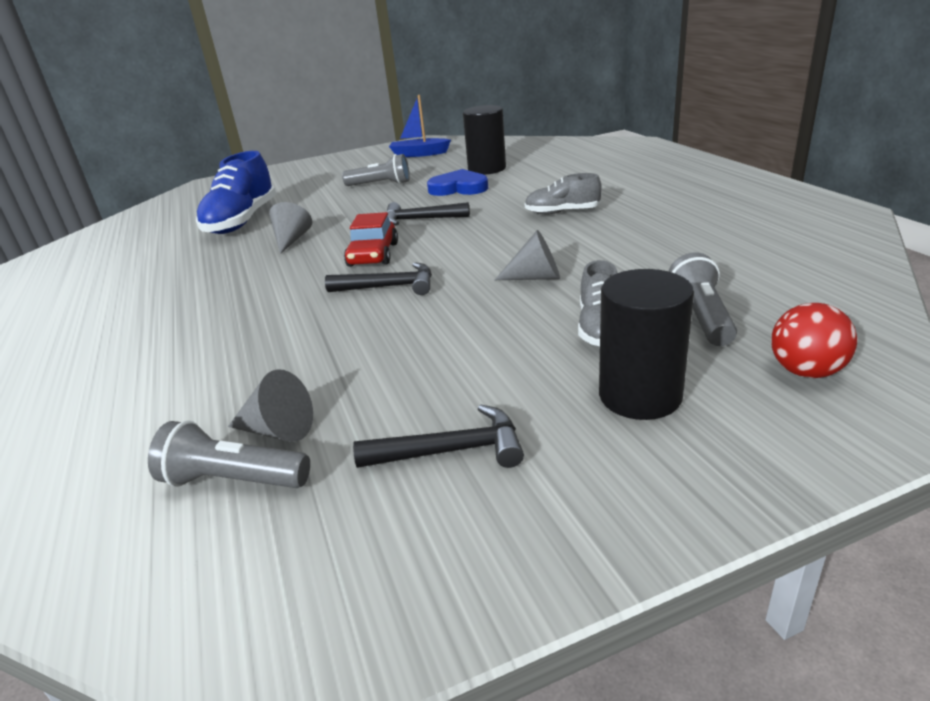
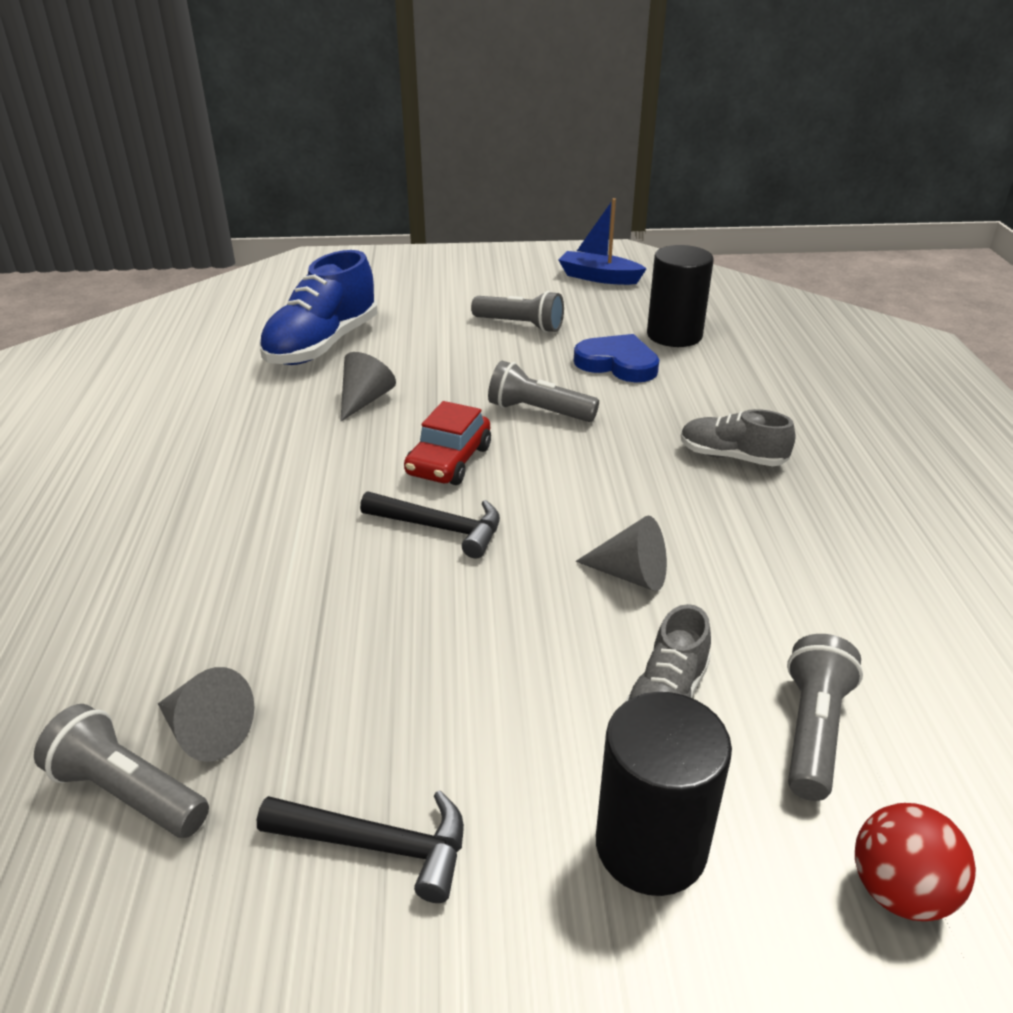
camera: 15 degrees right, 5 degrees up
black hammer [387,202,470,226] -> grey flashlight [488,361,599,422]

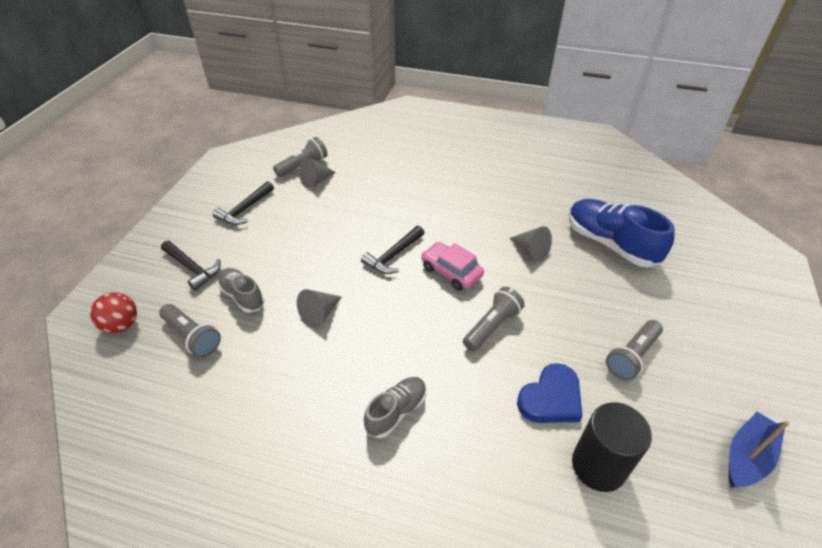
camera: 110 degrees right, 10 degrees up
red car [404,401,491,485] -> pink car [421,242,484,291]
black cylinder [596,692,732,896] -> black hammer [161,241,221,291]

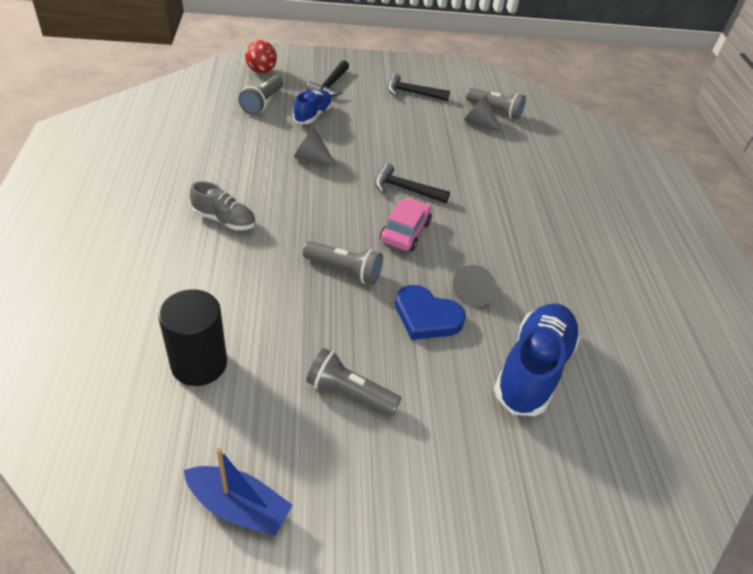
camera: 65 degrees right, 0 degrees up
grey shoe [217,268,265,313] -> blue shoe [293,90,332,124]
blue heart [517,363,583,423] -> blue heart moved to [395,285,466,340]

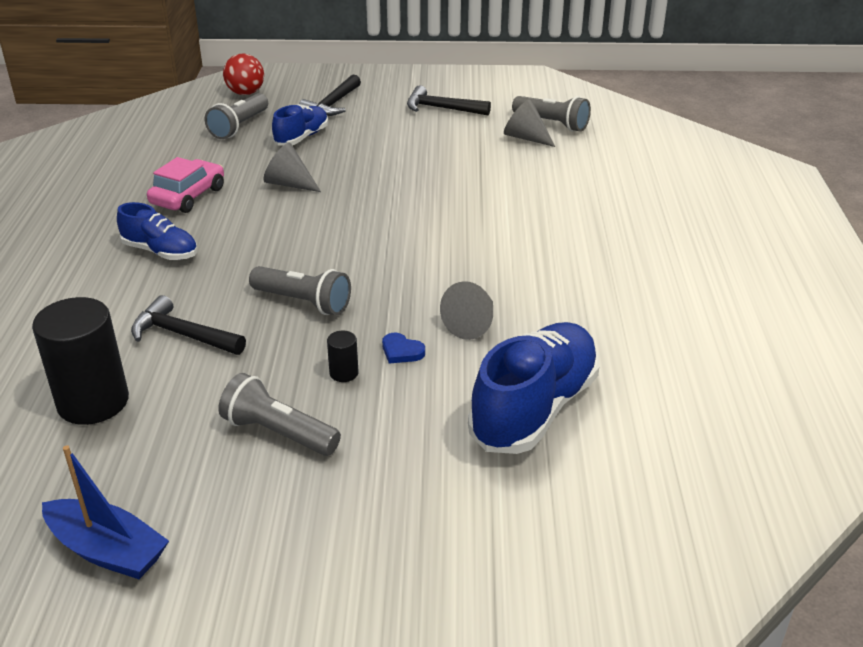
camera: 10 degrees right, 10 degrees down
grey shoe [190,181,255,230] -> blue shoe [117,202,197,260]
black hammer [375,163,450,203] -> black hammer moved to [131,295,246,355]
pink car [380,198,432,251] -> pink car moved to [147,157,224,213]
blue heart [395,285,466,340] -> blue heart [382,333,425,364], size x0.48
none -> black cylinder [327,330,358,382]

